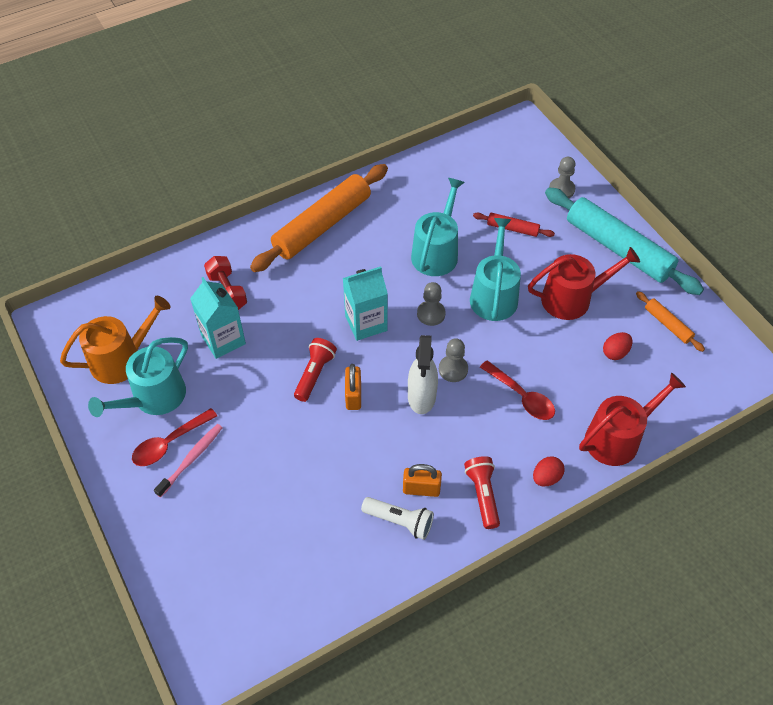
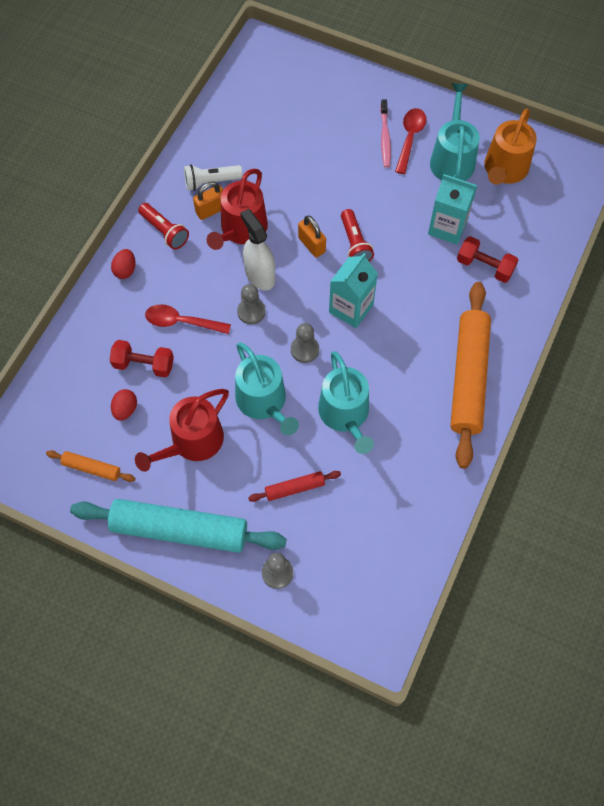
camera: 145 degrees right, 10 degrees up
red watering can [579,373,686,466] -> red watering can moved to [207,169,268,250]
none -> red dumbbell [110,340,174,378]

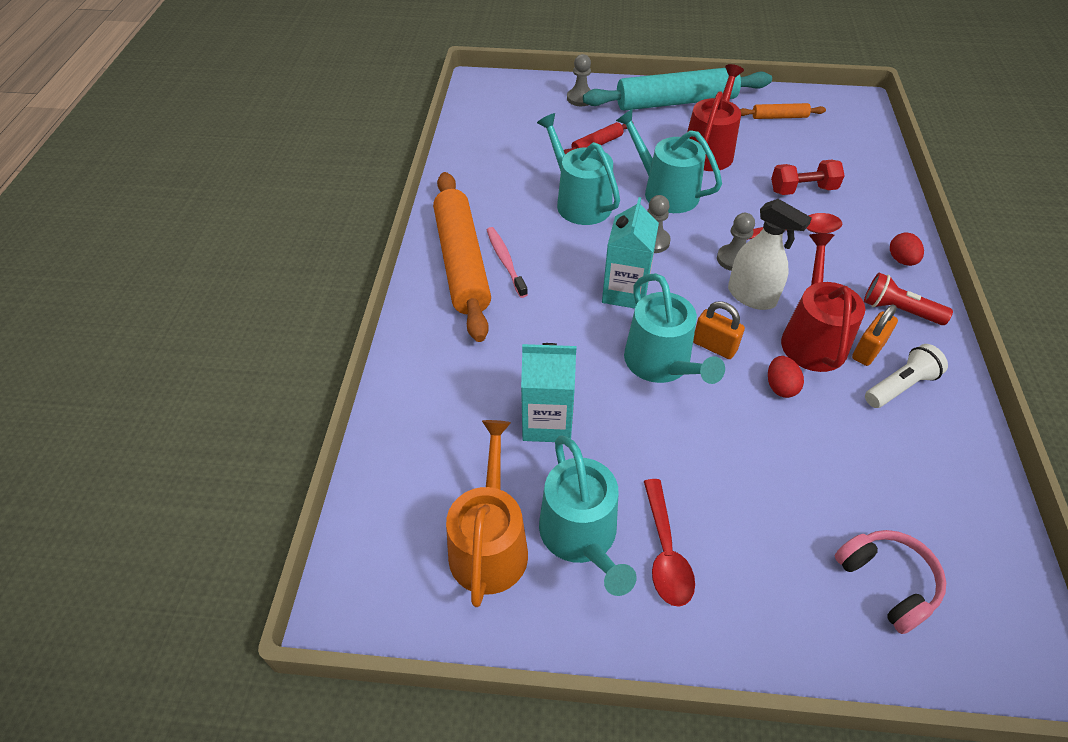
camera: 160 degrees right, 15 degrees down
red egg [111,389,137,421] -> red egg moved to [768,356,804,398]
red flashlight [341,209,374,262] -> turquoise watering can [624,273,725,384]
pink toothbrush [380,100,391,168] -> pink toothbrush moved to [487,227,528,298]
red dumbbell [457,236,518,283] -> none
none -> pink headphones [835,530,946,634]

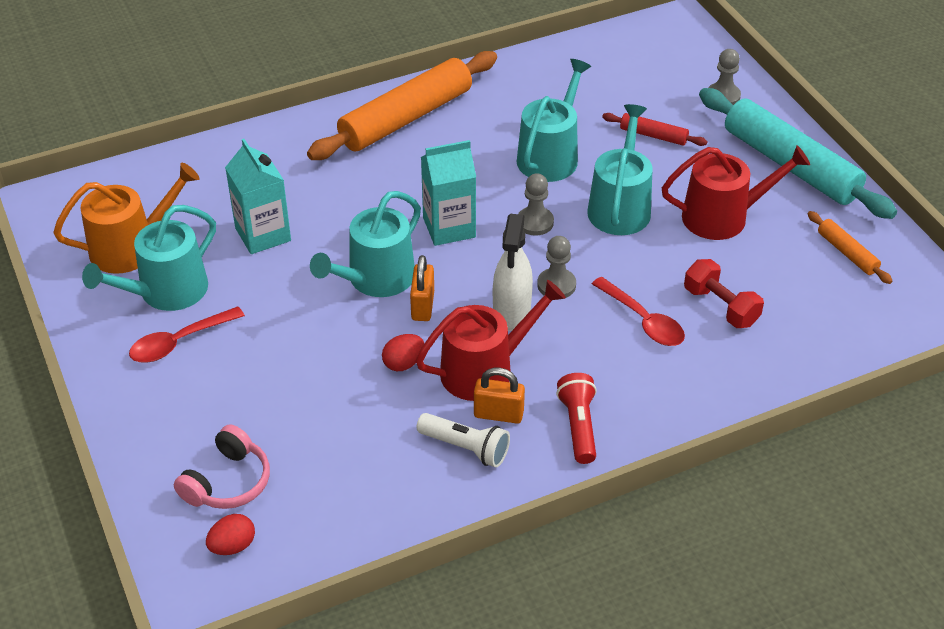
camera: 60 degrees right, 5 degrees down
pink toothbrush [487,227,528,298] -> none
red egg [890,232,924,266] -> red egg moved to [206,514,255,555]

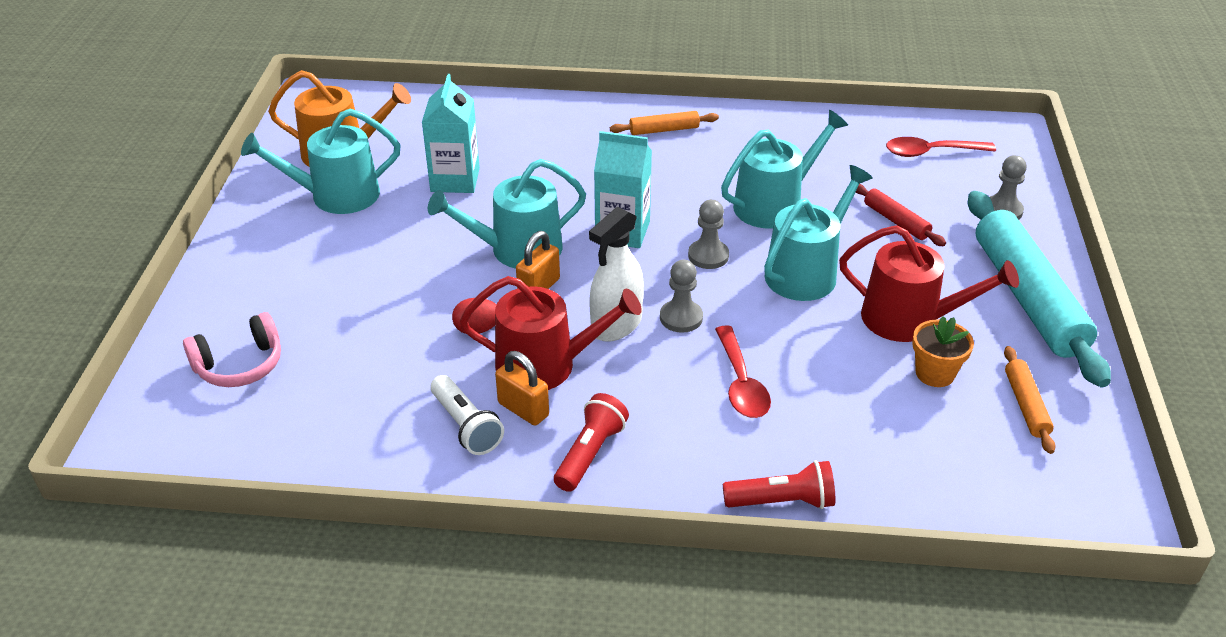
camera: 30 degrees right, 5 degrees down
red spoon [129,306,245,363] -> red spoon moved to [886,137,996,157]
red egg [206,514,255,555] -> none
orange rolling pin [307,51,497,160] -> orange rolling pin [610,111,719,135], size x0.45
red dumbbell [684,259,764,328] -> none
none -> red flashlight [723,460,835,509]
none -> orange flower pot [912,316,974,387]

